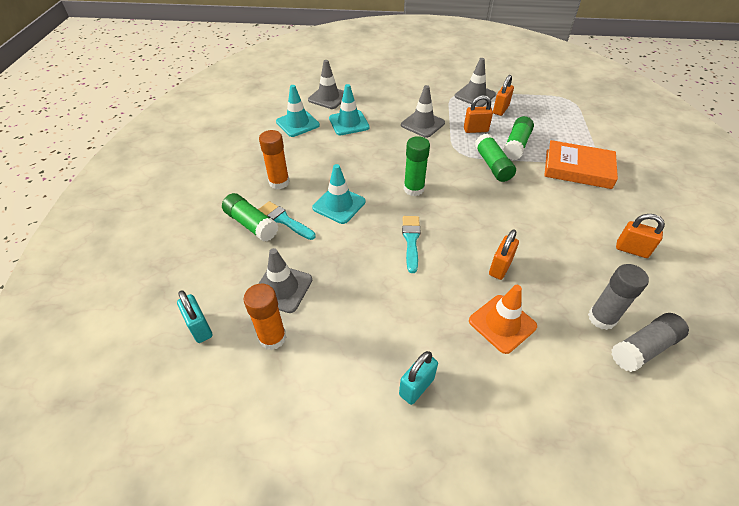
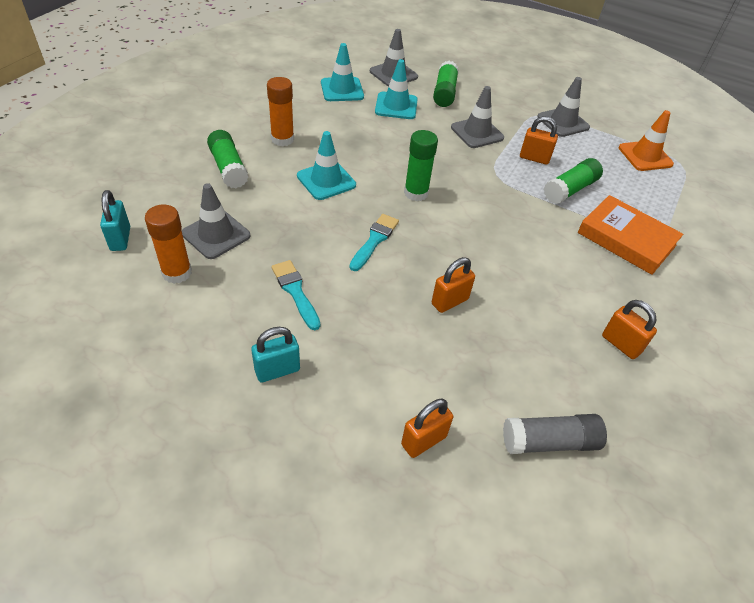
camera: 20 degrees right, 0 degrees up
turquoise brush [258,201,316,240] -> turquoise brush moved to [271,260,320,330]
orange traffic cone [469,285,537,354] -> orange traffic cone moved to [619,110,674,171]
green glue stick [475,133,516,182] -> green glue stick moved to [433,61,459,107]
orange padlock [493,75,514,116] -> orange padlock moved to [401,398,453,458]
grey glue stick [588,264,649,330] -> none

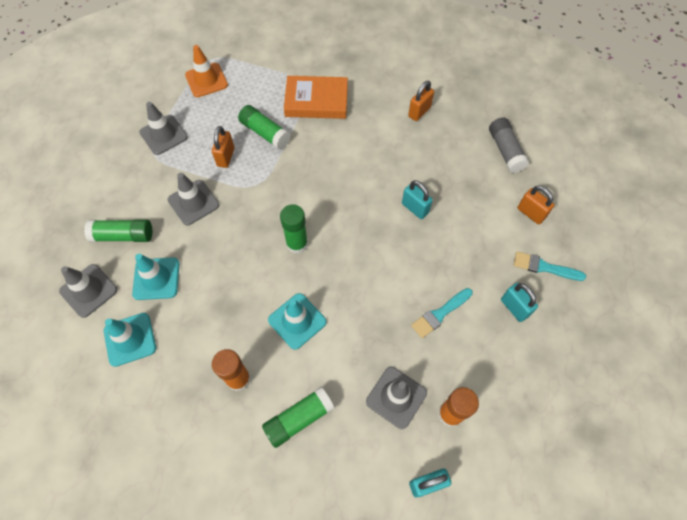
camera: 95 degrees left, 15 degrees up
turquoise brush [349,214,399,271] -> turquoise brush moved to [514,251,586,281]
orange padlock [432,257,475,313] -> turquoise padlock [402,180,433,219]
orange book [578,195,683,275] -> orange book turned 60 degrees clockwise [284,76,348,119]

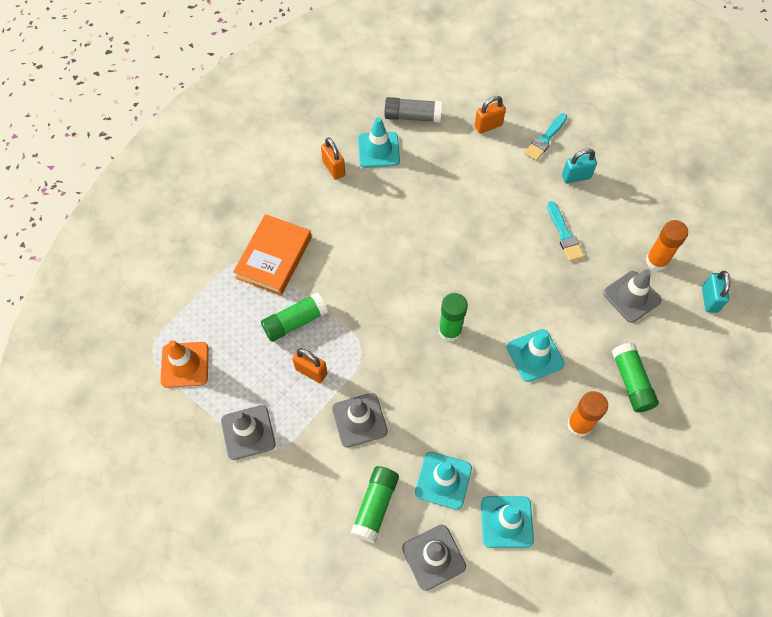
camera: 70 degrees left, 0 degrees up
turquoise padlock [402,180,433,219] -> none
none -> turquoise traffic cone [358,117,400,168]

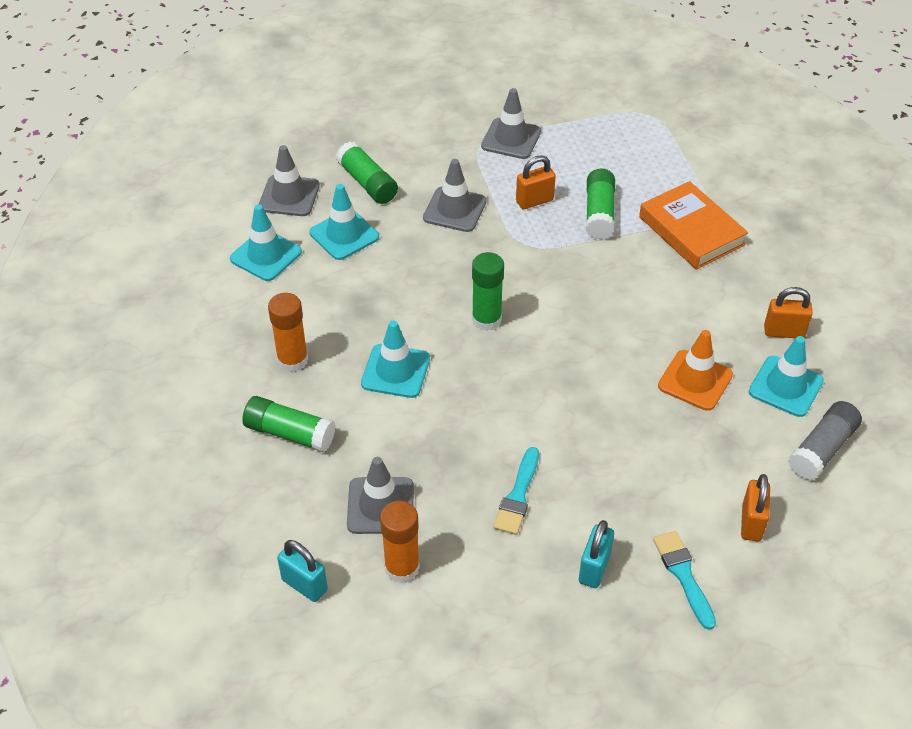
camera: 125 degrees right, 15 degrees down
orange traffic cone [160,341,209,388] -> orange traffic cone moved to [658,330,733,411]
turquoise brush [547,201,584,261] -> turquoise brush turned 90 degrees counterclockwise [493,447,539,535]

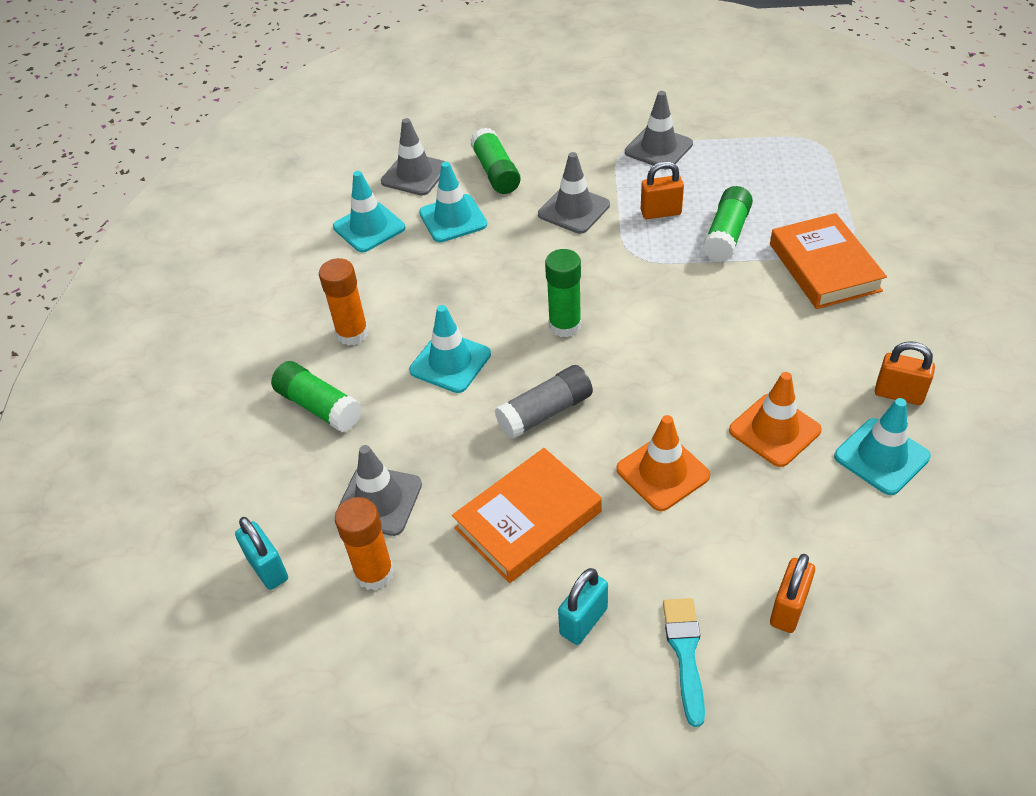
camera: 20 degrees right, 0 degrees up
turquoise brush [493,447,539,535] -> orange book [452,448,602,583]
grey glue stick [788,401,862,481] -> grey glue stick moved to [495,365,593,439]
none -> orange traffic cone [616,415,710,511]

